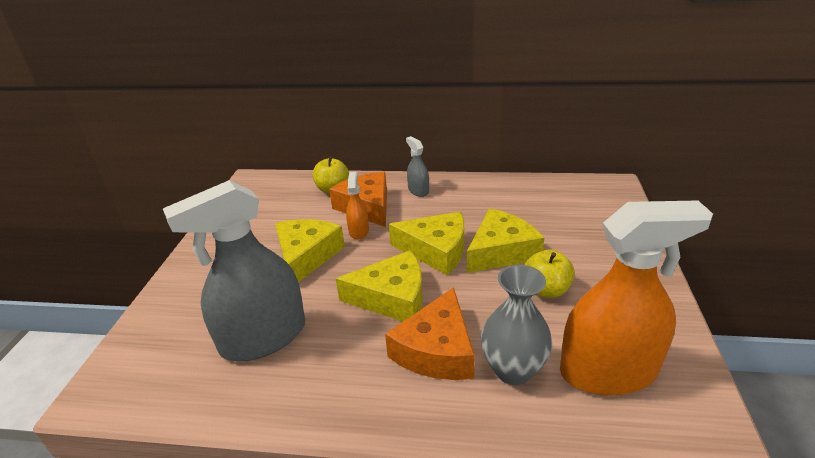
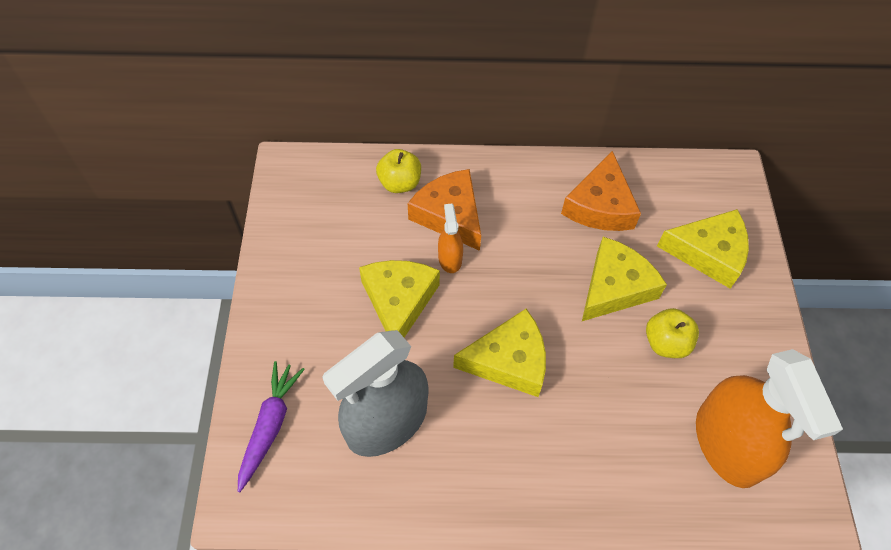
camera: 10 degrees left, 25 degrees up
orange cheese [385,287,475,380] -> orange cheese moved to [561,151,641,231]
yellow cheese [389,212,464,275] -> yellow cheese moved to [657,209,749,289]
grey spray bottle [406,136,429,197] -> none
grey vase [481,265,552,385] -> none
orange spray bottle [560,200,713,396] -> orange spray bottle turned 90 degrees clockwise [696,349,843,488]
none -> purple carrot [238,361,305,492]

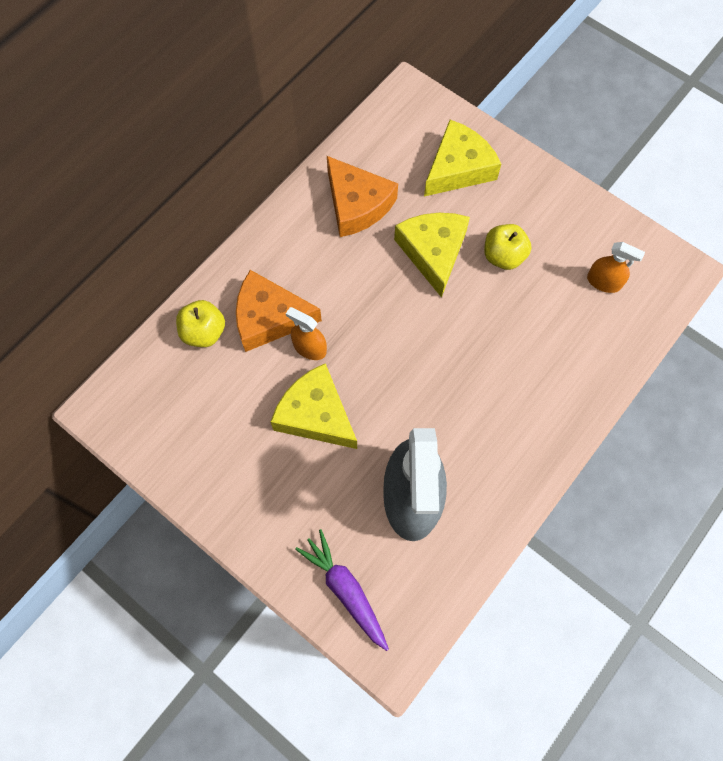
camera: 50 degrees left, 10 degrees up
yellow cheese [453,309,546,397] -> none
orange spray bottle [696,349,843,488] -> orange spray bottle [587,242,645,293], size x0.45

